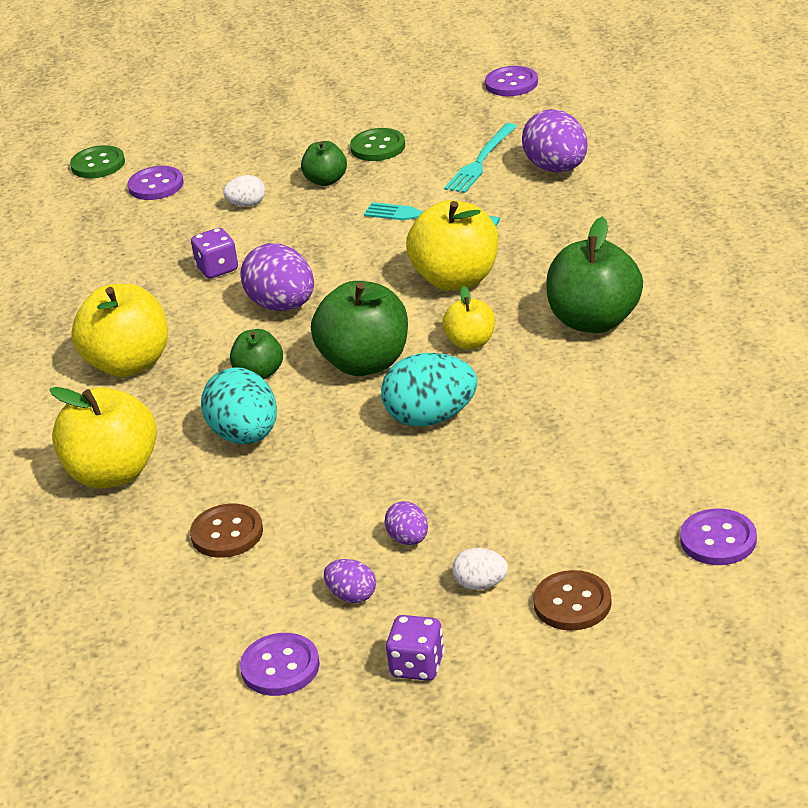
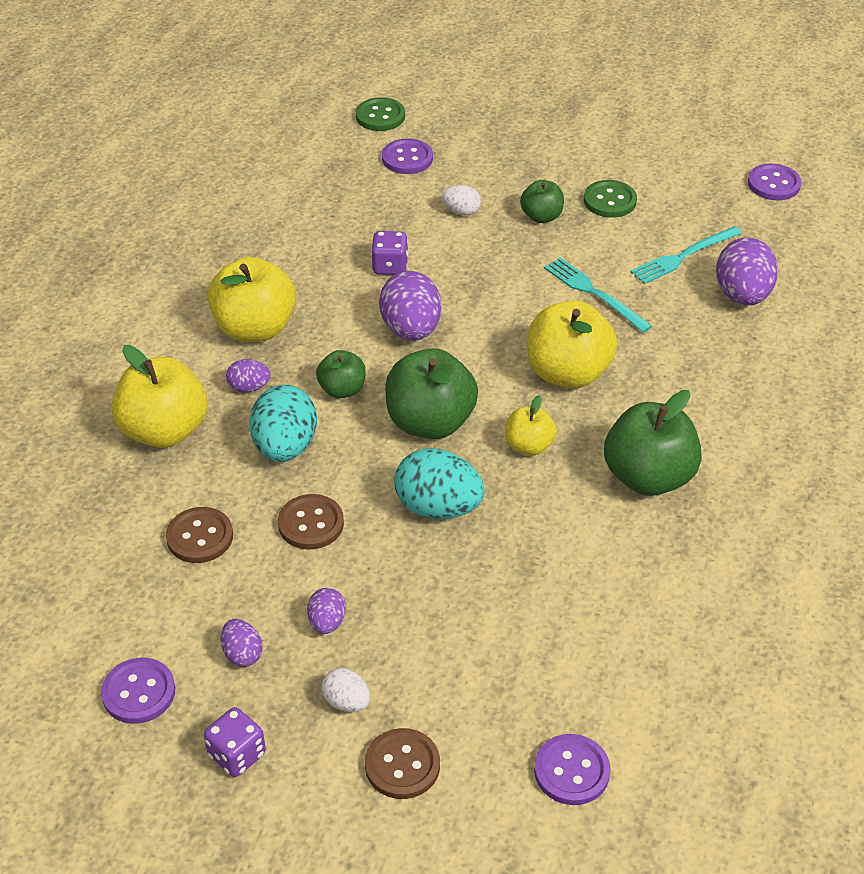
camera: 25 degrees right, 10 degrees up
none -> purple egg [226,359,271,393]
none -> brown button [278,494,344,549]

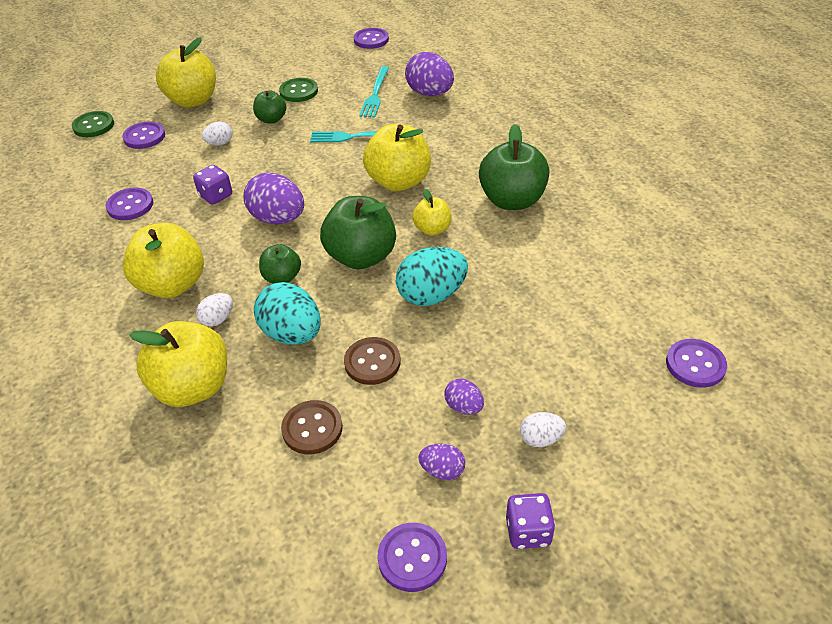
camera: 45 degrees left, 0 degrees up
purple egg [226,359,271,393] -> white egg [196,293,233,327]
brown button [365,728,440,799] -> none
none -> purple button [106,187,153,220]
none -> yellow apple [156,37,216,108]

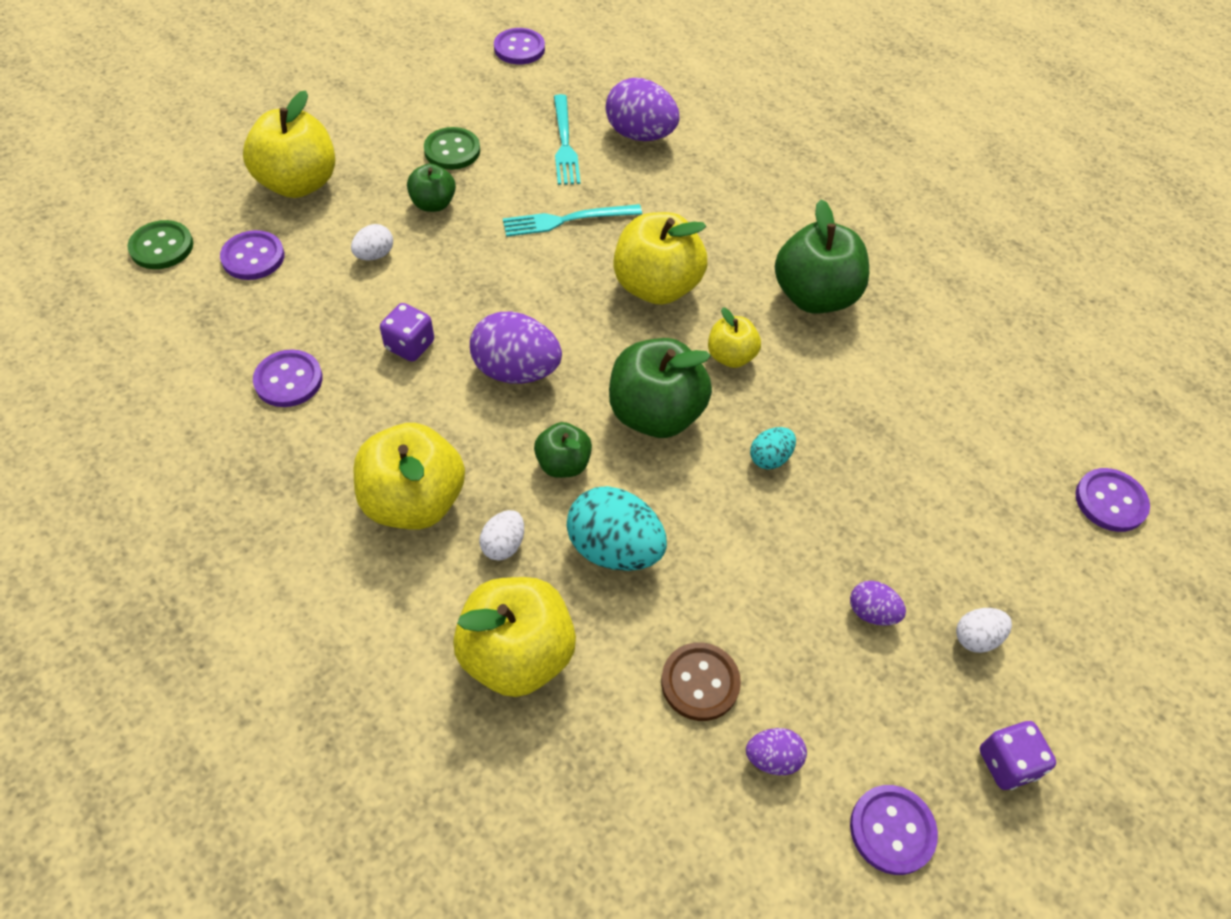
camera: 20 degrees left, 10 degrees up
brown button [344,337,401,385] -> none
turquoise egg [396,247,468,306] -> turquoise egg [750,427,796,470], size x0.52
purple egg [418,443,465,480] -> purple egg moved to [746,728,807,775]

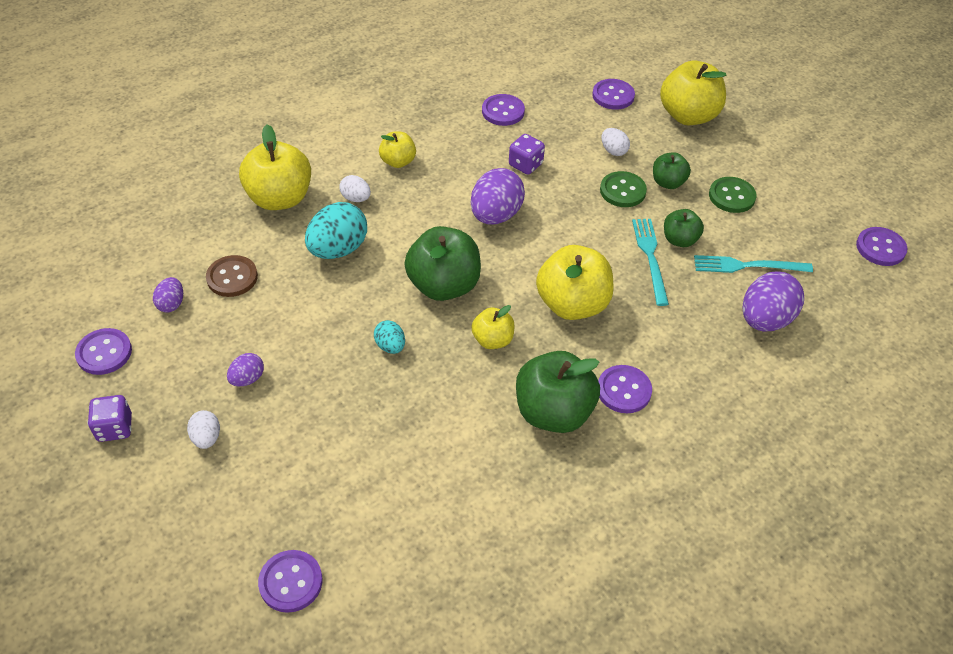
camera: 100 degrees right, 5 degrees down
green button [127,220,193,269] -> green button moved to [600,171,647,207]
yellow apple [353,423,465,529] -> yellow apple [379,131,416,168], size x0.55
green apple [534,422,592,478] -> green apple moved to [664,209,704,247]
none -> purple button [598,365,652,413]

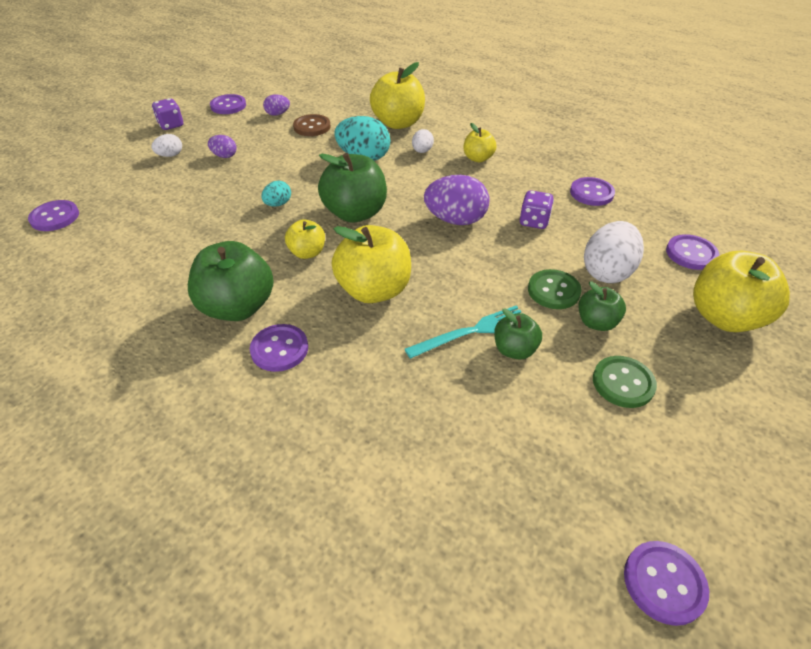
camera: 70 degrees right, 5 degrees down
white egg [602,128,630,156] -> white egg [584,221,644,283], size x1.92
turquoise fork [694,255,813,273] -> none
purple egg [743,271,804,331] -> none

